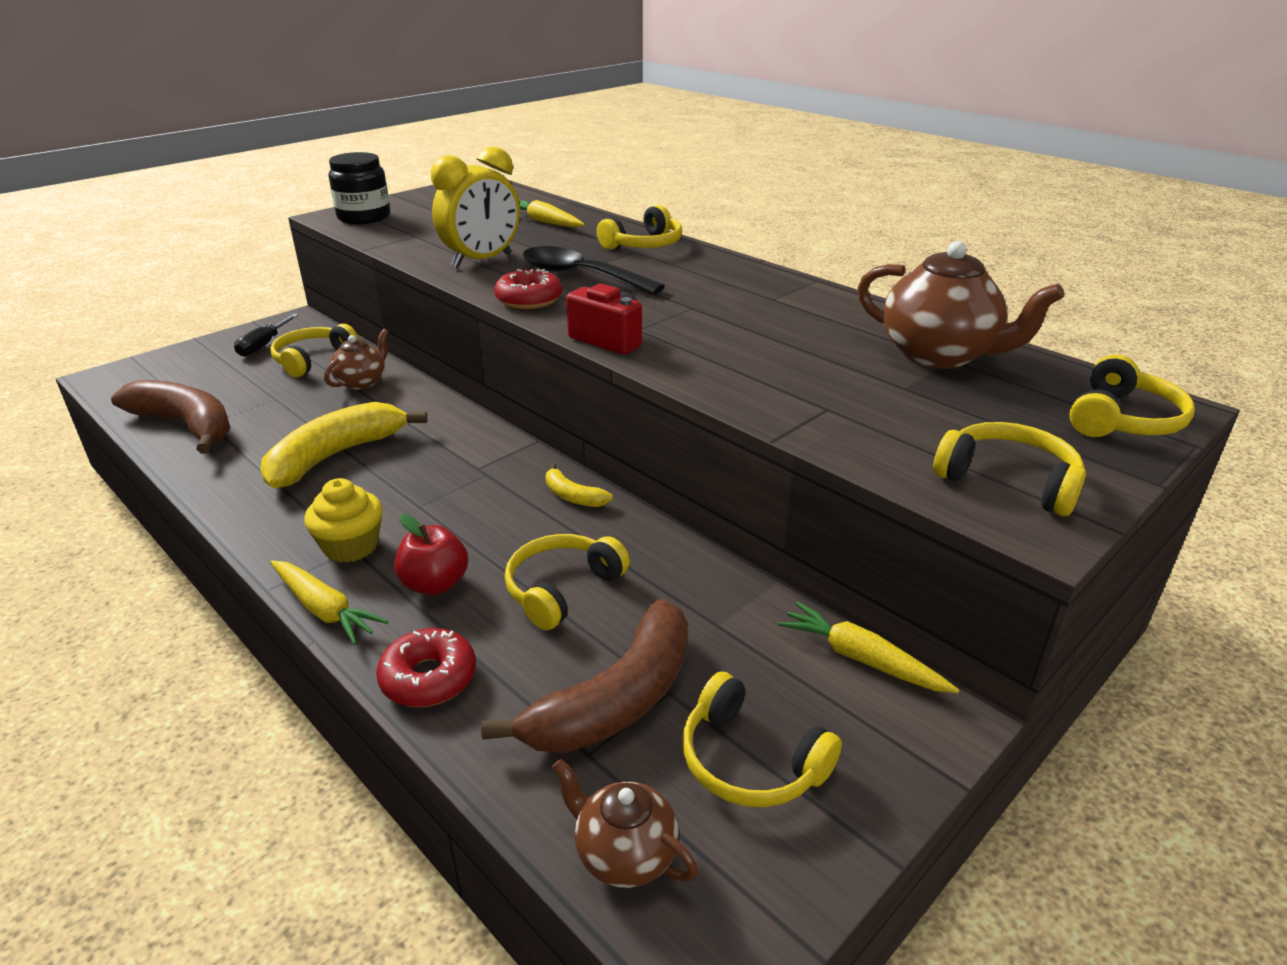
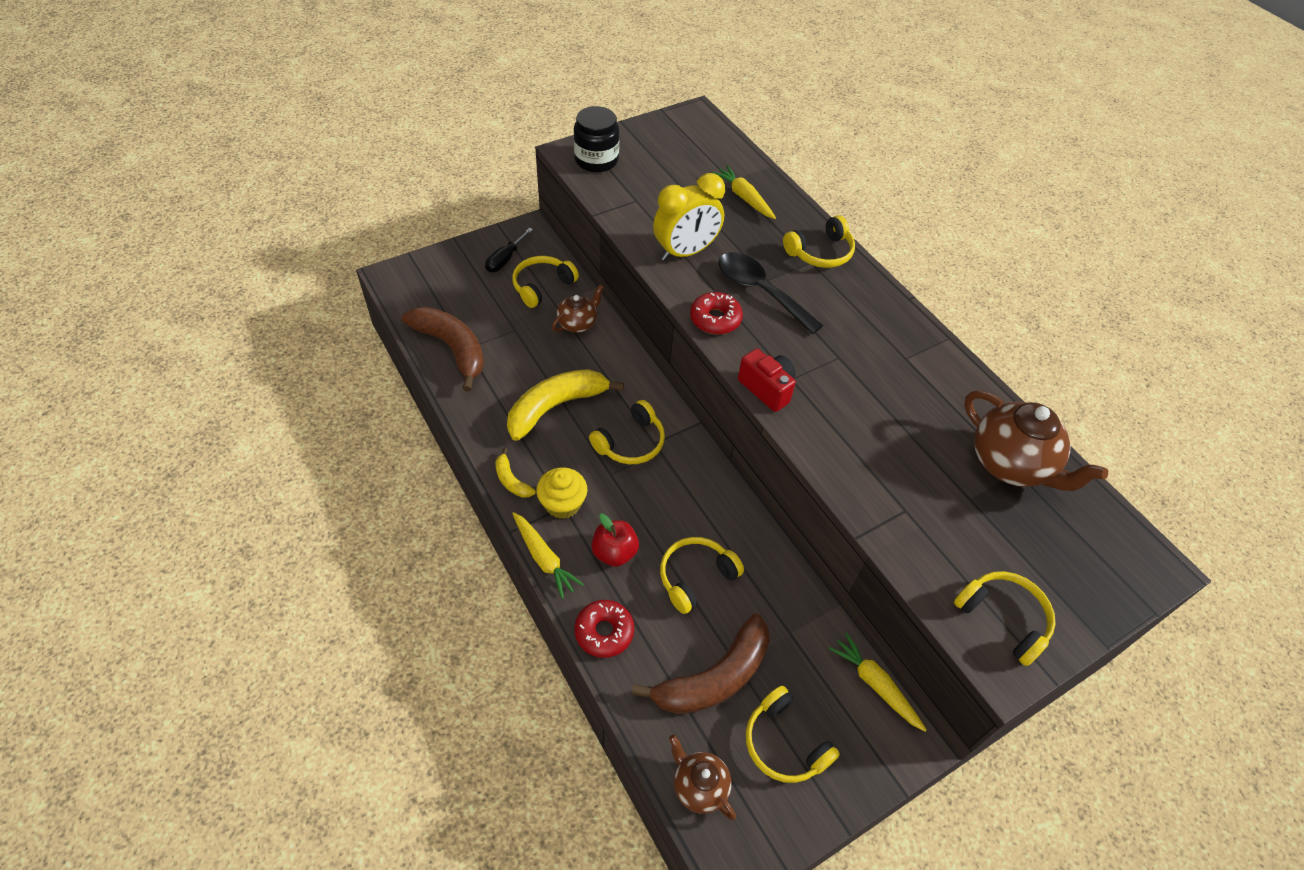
camera: 10 degrees right, 20 degrees up
yellow banana [546,463,613,507] -> yellow banana moved to [495,448,536,498]
yellow headphones [1069,354,1195,437] -> yellow headphones moved to [589,400,665,464]

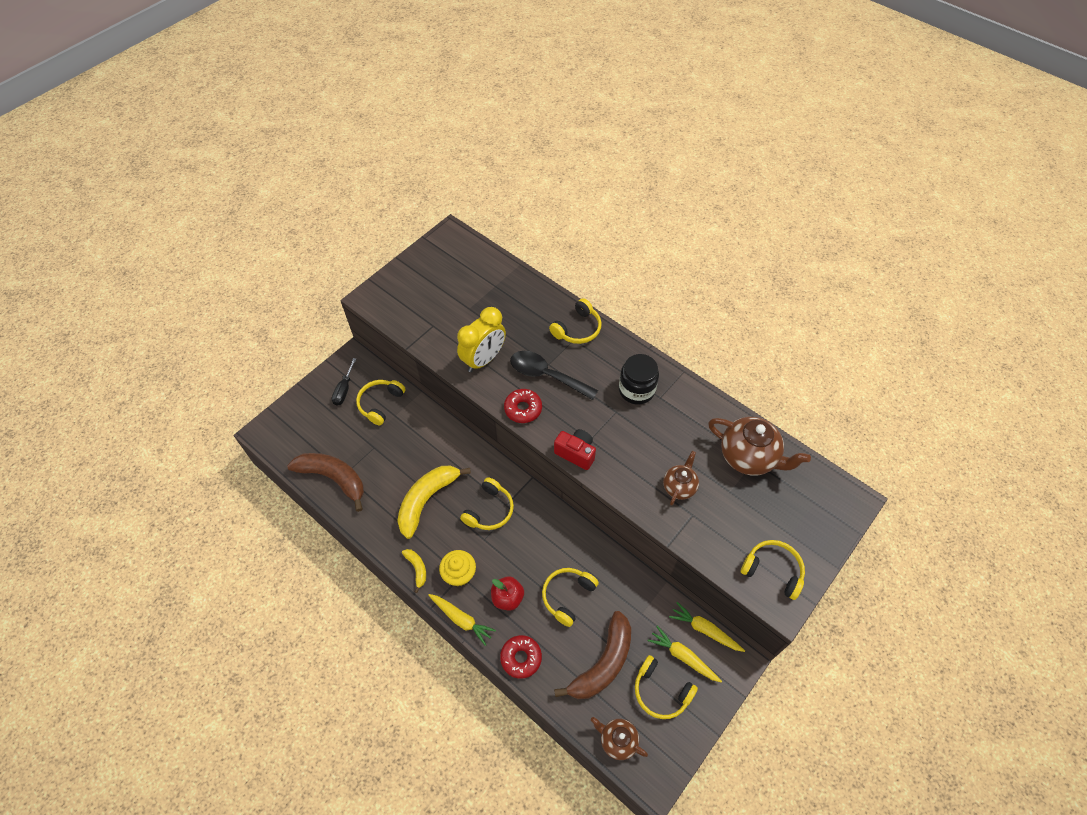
camera: 15 degrees left, 5 degrees up
yellow banana [495,448,536,498] -> yellow banana turned 150 degrees counterclockwise [402,549,426,593]
brown teapot [552,284,604,333] -> brown teapot moved to [663,451,699,506]
black jar [574,106,619,172] -> black jar moved to [619,354,659,405]
yellow carrot [712,165,776,219] -> yellow carrot moved to [648,626,722,683]

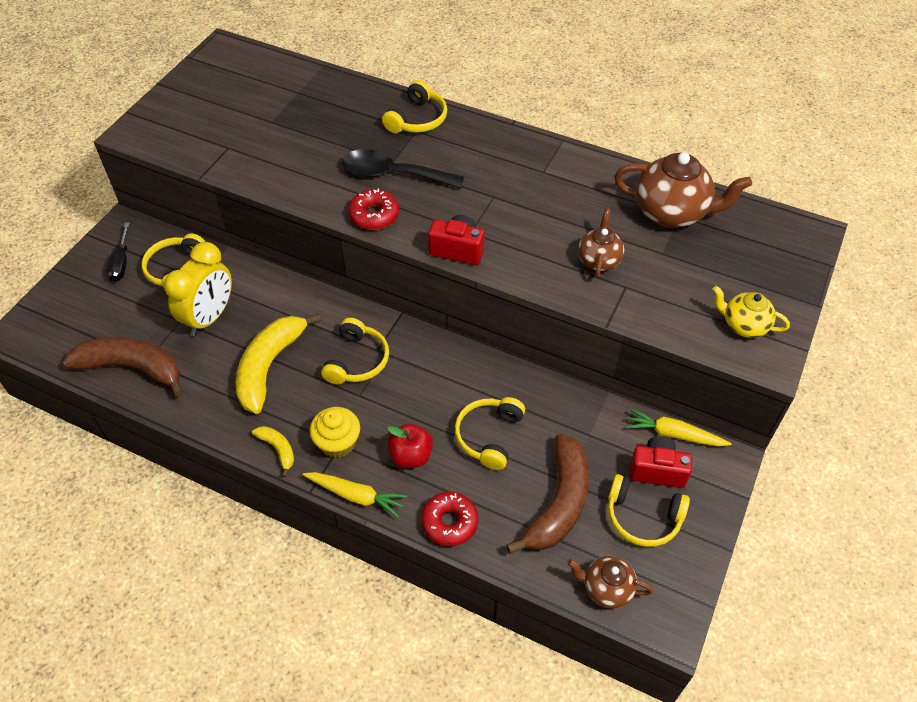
camera: 15 degrees left, 5 degrees down
yellow clock [457,307,506,372] -> yellow clock moved to [164,242,232,336]
black jar [619,354,659,405] -> none
yellow carrot [648,626,722,683] -> red camera [629,436,692,488]
yellow headphones [741,540,805,600] -> yellow teapot [712,286,790,338]

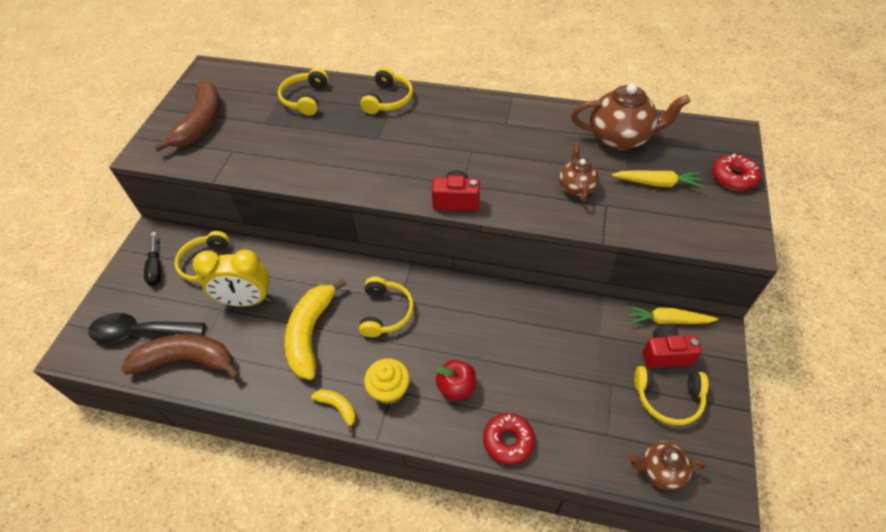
camera: 10 degrees left, 0 degrees up
yellow clock [164,242,232,336] -> yellow clock turned 75 degrees clockwise [193,250,271,307]
yellow carrot [303,472,407,517] -> yellow carrot moved to [611,170,703,188]
black spoon [342,149,464,189] -> black spoon moved to [88,313,205,343]
red donut [348,189,399,230] -> red donut moved to [712,154,761,191]
yellow headphones [455,397,525,470] -> yellow headphones moved to [278,68,328,116]
brown banana [506,433,589,554] -> brown banana moved to [154,81,221,152]
yellow teapot [712,286,790,338] -> none

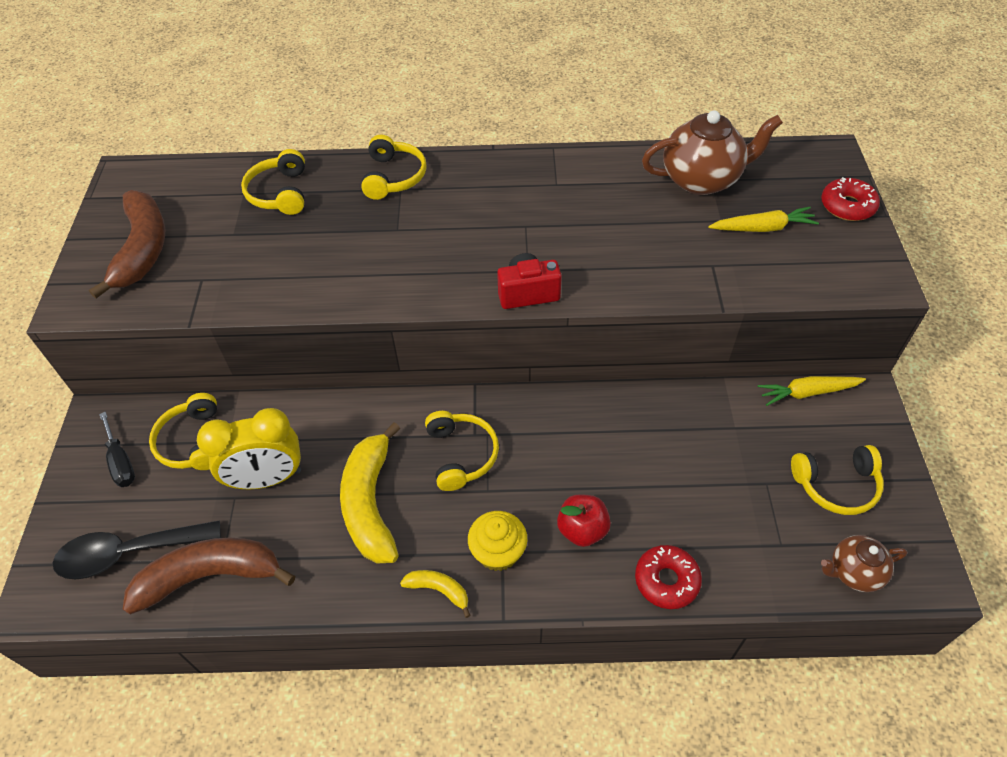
camera: 15 degrees left, 0 degrees up
brown teapot [559,142,600,202] -> none
red camera [643,325,702,368] -> none

